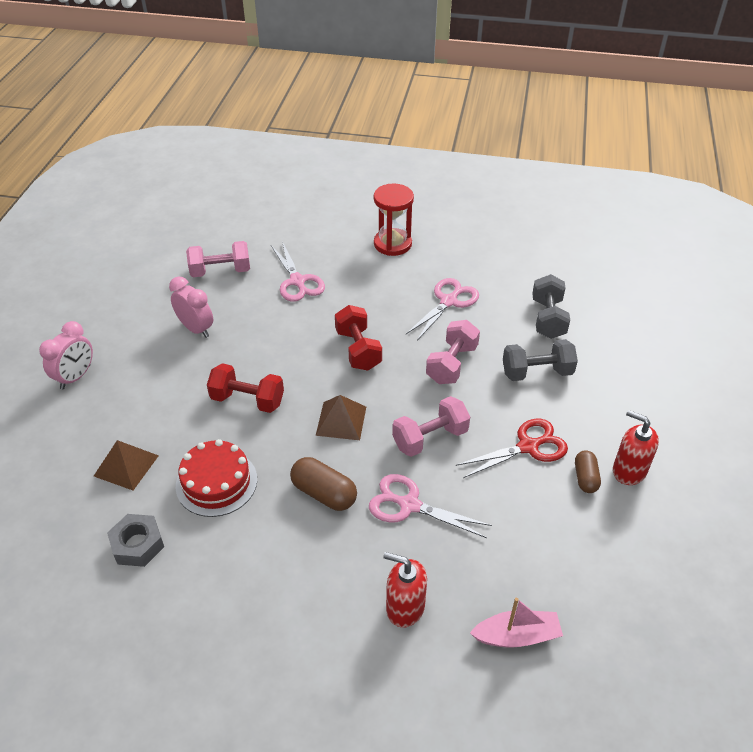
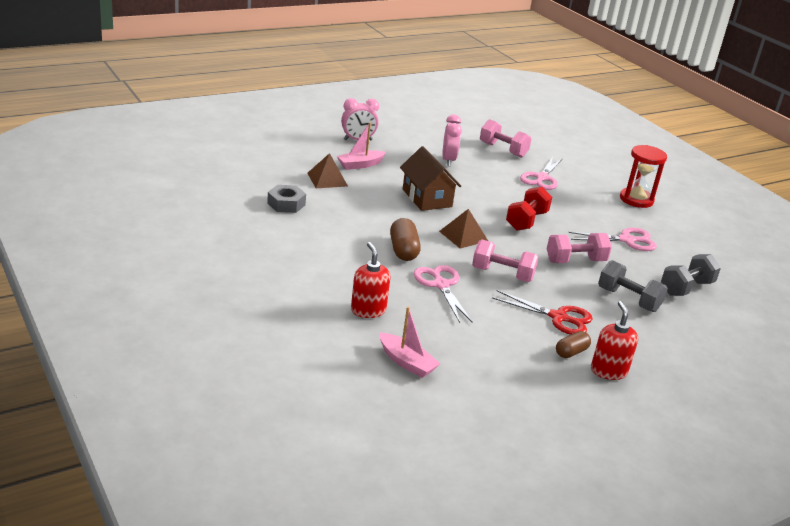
camera: 45 degrees right, 15 degrees down
red cake [176,439,257,517] -> none
red dumbbell [207,363,284,413] -> brown house [400,146,461,211]
none -> pink boat [337,122,386,170]

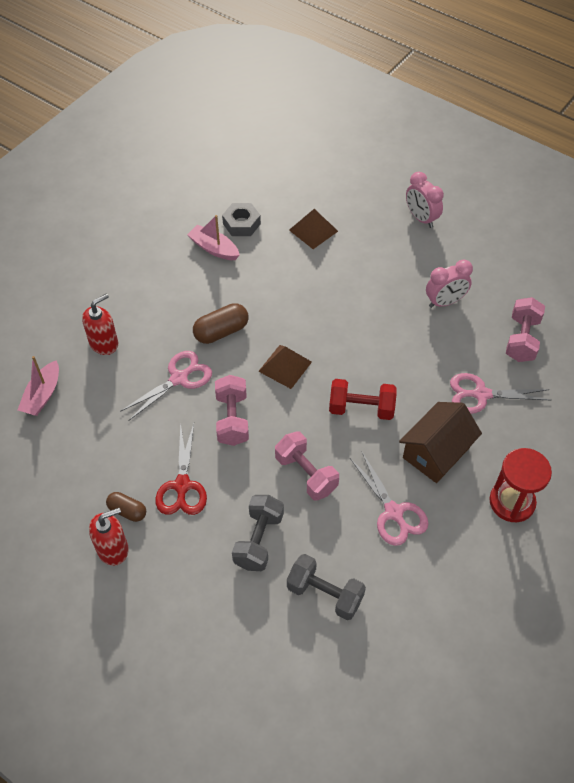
camera: 70 degrees right, 25 degrees up
pink boat [337,122,386,170] -> pink boat moved to [187,215,240,260]
brown house [400,146,461,211] -> brown house moved to [399,402,482,483]

